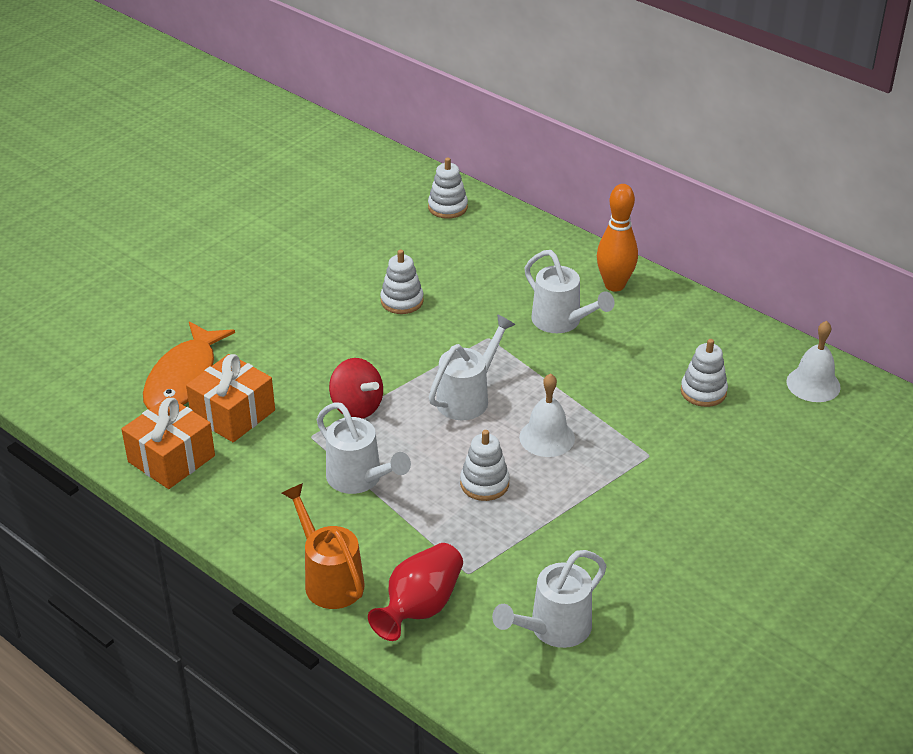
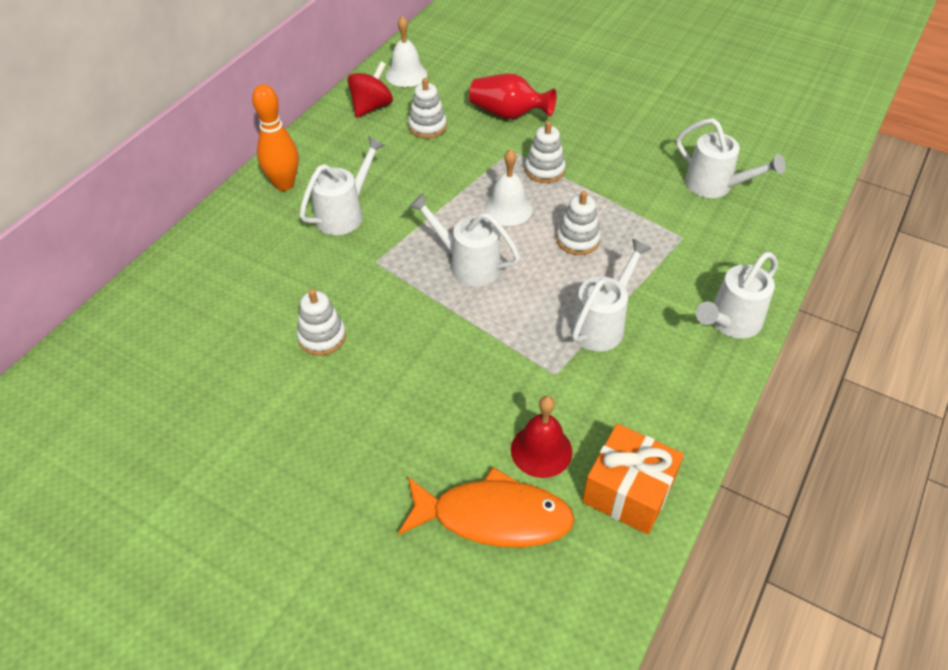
camera: 100 degrees left, 10 degrees up
orange gift [186,354,275,442] -> red bell [511,396,572,478]
orange watering can [281,483,364,609] -> white watering can [696,252,778,338]
red spinning top [329,358,383,419] -> red spinning top moved to [348,61,393,118]
red vase [368,543,463,641] -> red vase moved to [469,74,557,119]
white stacking toy [428,157,468,219] -> white stacking toy moved to [525,121,565,183]

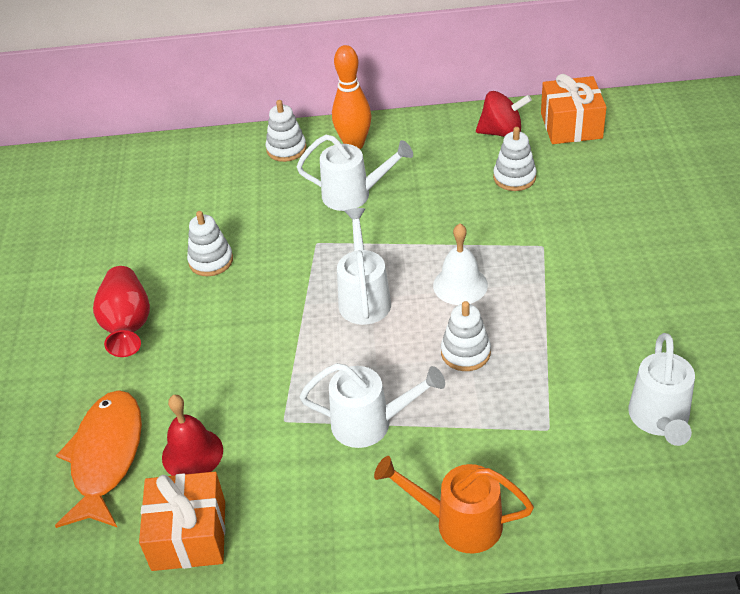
camera: 60 degrees right, 5 degrees down
white bell [386,16,427,87] -> orange gift [541,74,607,144]
orange fish [398,467,575,547] -> orange fish turned 150 degrees counterclockwise [55,390,142,528]
red vase [469,74,557,119] -> red vase moved to [93,266,150,357]
white stacking toy [525,121,565,183] -> white stacking toy moved to [266,100,306,162]
white watering can [696,252,778,338] -> orange watering can [374,456,534,554]

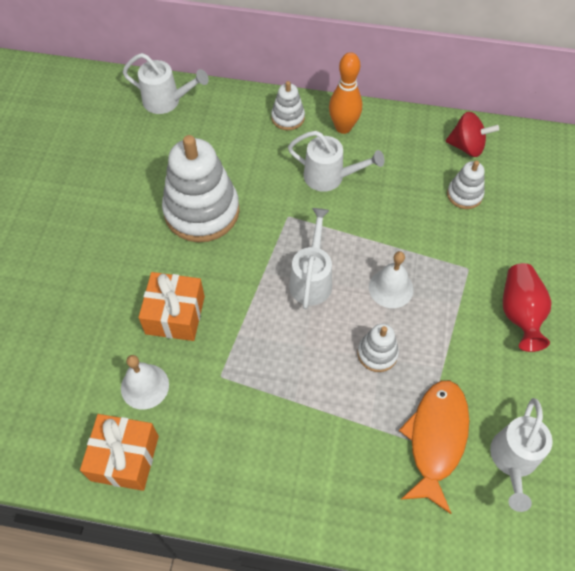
camera: 10 degrees right, 15 degrees up
orange fish [55,390,142,528] -> orange fish moved to [399,380,469,514]
red vase [93,266,150,357] -> red vase moved to [503,263,552,352]
red bell [162,395,223,476] -> white bell [121,355,169,410]
white stacking toy [187,211,233,276] -> white stacking toy [162,135,240,242], size x2.08
white watering can [300,363,445,448] -> white watering can moved to [123,53,209,114]
orange watering can [374,456,534,554] -> none
orange gift [541,74,607,144] -> orange gift moved to [138,272,205,341]

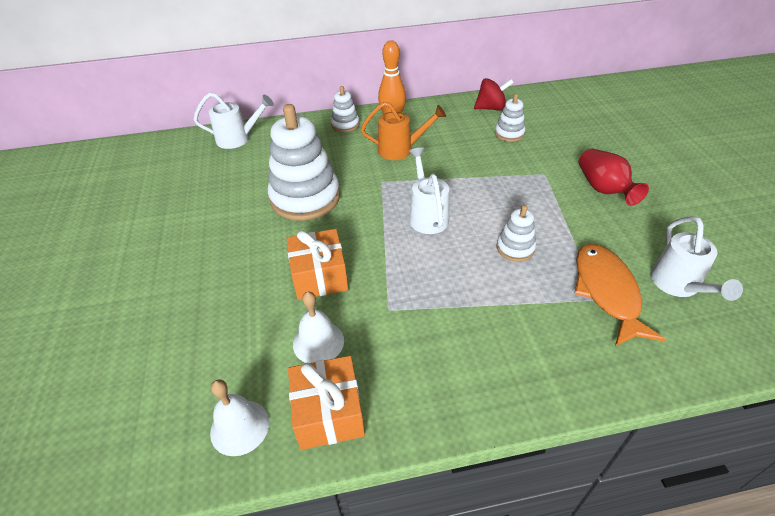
camera: 20 degrees left, 15 degrees down
white watering can [288,131,385,192] -> orange watering can [361,102,446,160]
white bell [369,251,414,308] -> white bell moved to [210,379,269,456]

